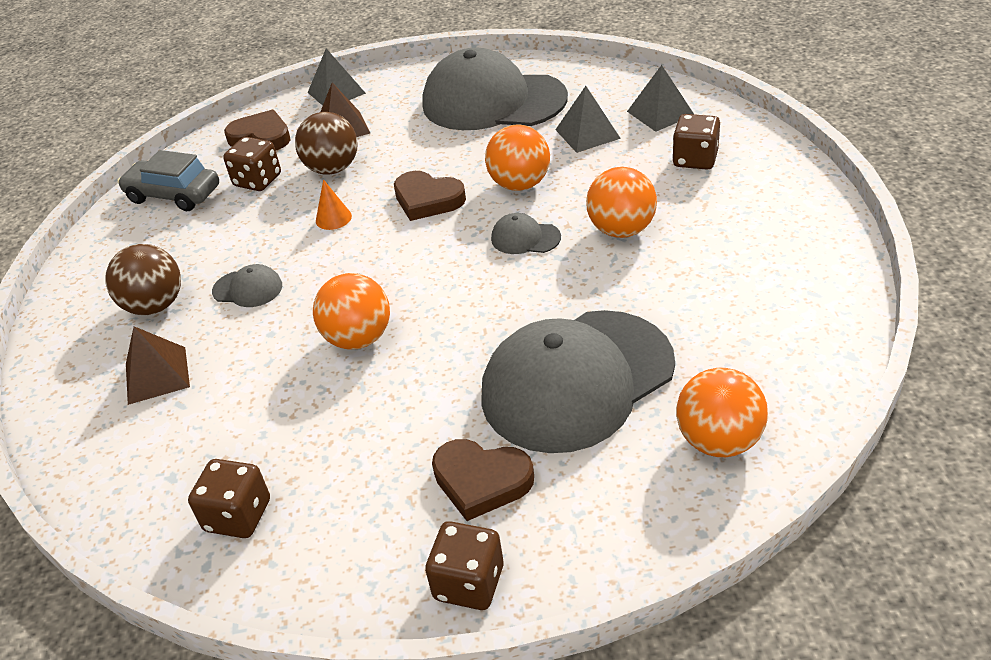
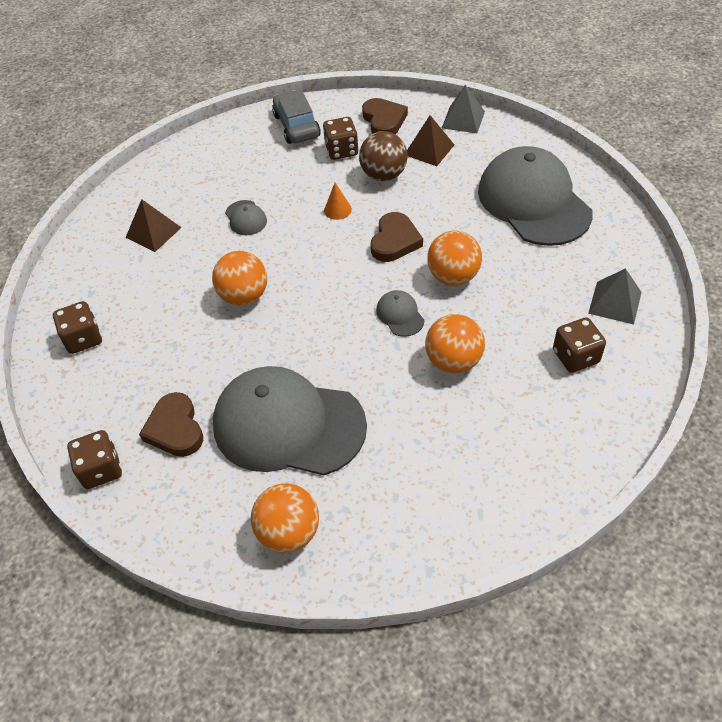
camera: 50 degrees right, 10 degrees up
brown ball [105,244,181,315] -> none
brown heart [394,171,466,221] -> brown heart turned 150 degrees counterclockwise [370,212,423,262]
grey pyramid [555,86,621,153] -> none

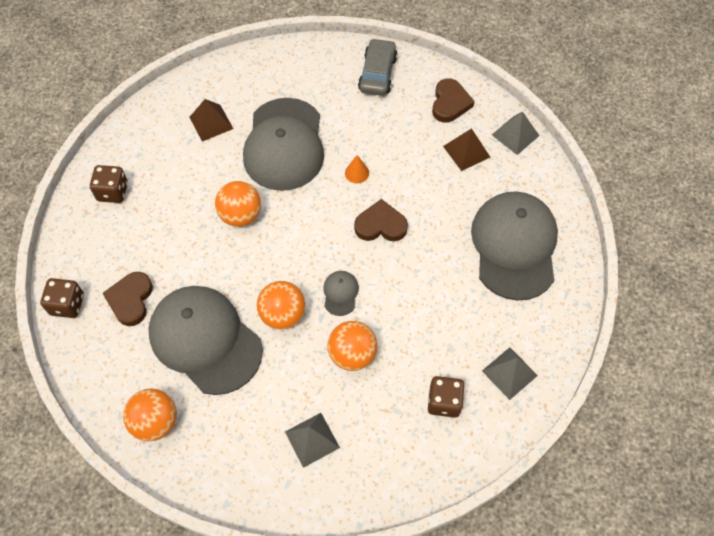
camera: 25 degrees right, 10 degrees up
grey cap [225,200,267,235] -> grey cap [243,98,324,191], size x2.50
brown dice [323,117,358,160] -> none
brown ball [359,131,408,181] -> none
brown heart [370,212,423,262] -> brown heart turned 135 degrees counterclockwise [354,199,408,241]
orange ball [427,231,482,286] -> orange ball moved to [257,281,306,330]
none -> grey pyramid [285,413,340,468]

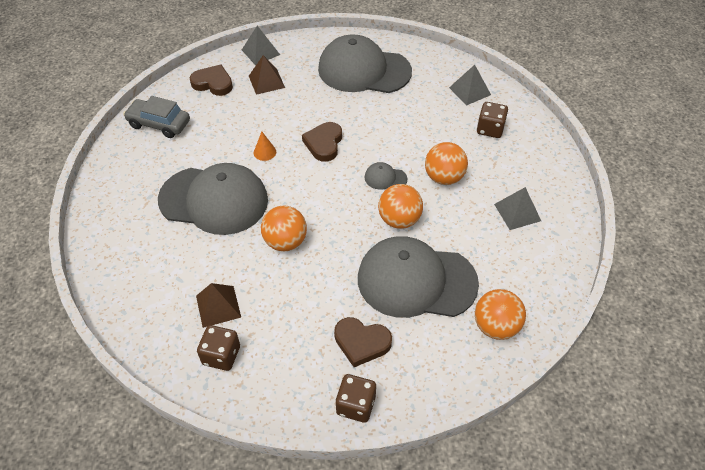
camera: 80 degrees left, 10 degrees down
grey cap [149,286,263,395] -> grey cap turned 45 degrees clockwise [358,236,479,318]
brown pyramid [189,99,233,142] -> brown pyramid moved to [196,283,241,328]

